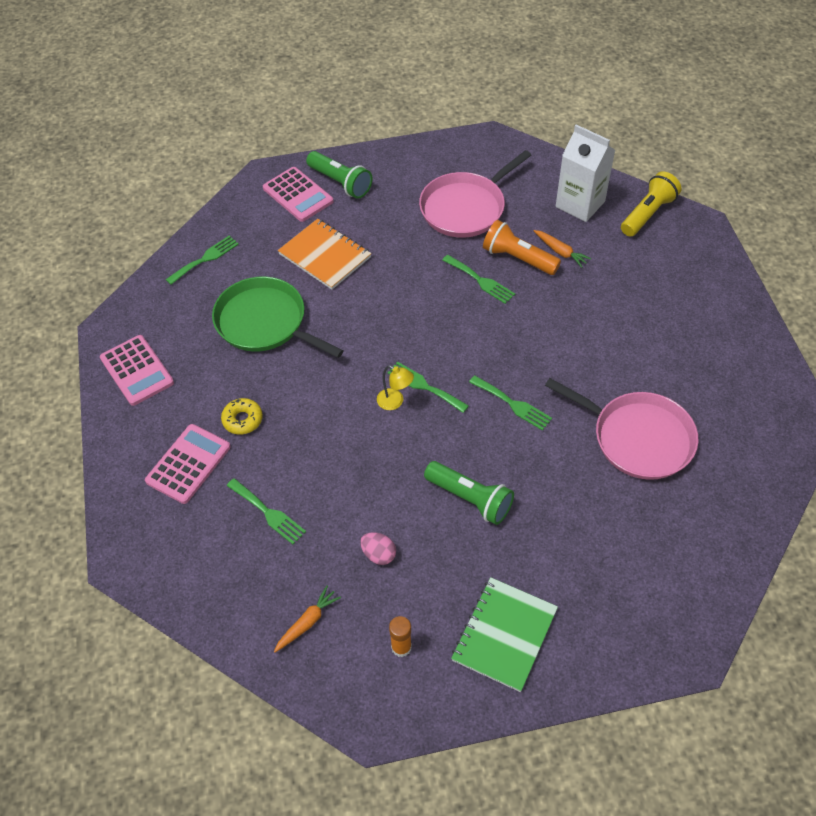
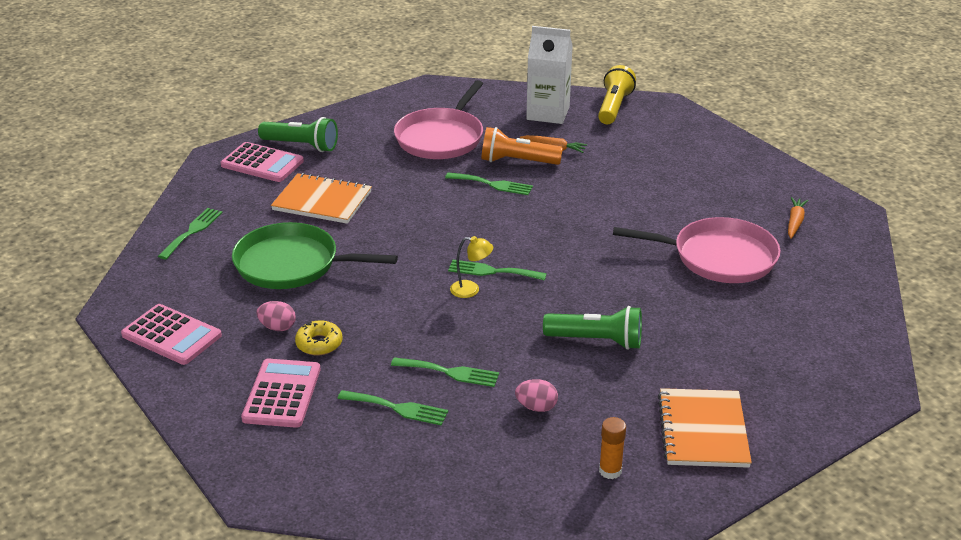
camera: 25 degrees left, 20 degrees down
orange carrot [274,586,341,652] -> orange carrot moved to [788,197,808,239]
green notebook [451,577,558,692] -> orange notebook [658,388,752,468]
green fork [469,375,552,431] -> green fork moved to [391,357,499,387]
none -> pink egg [256,301,296,331]

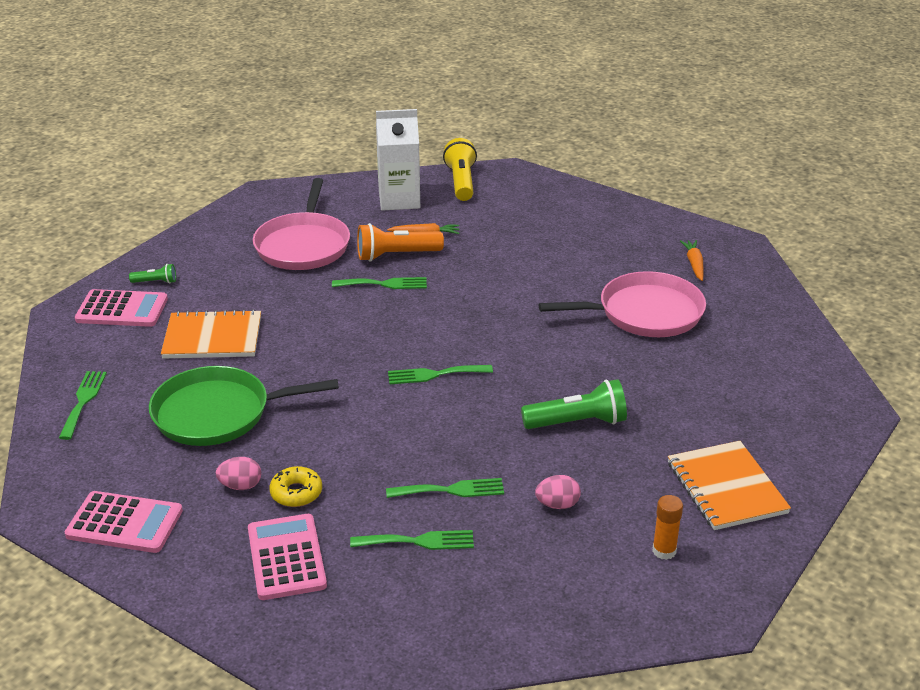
camera: 20 degrees left, 0 degrees up
green flashlight [258,117,338,152] -> green flashlight [129,264,176,284], size x0.51
yellow lamp [450,236,493,298] -> none

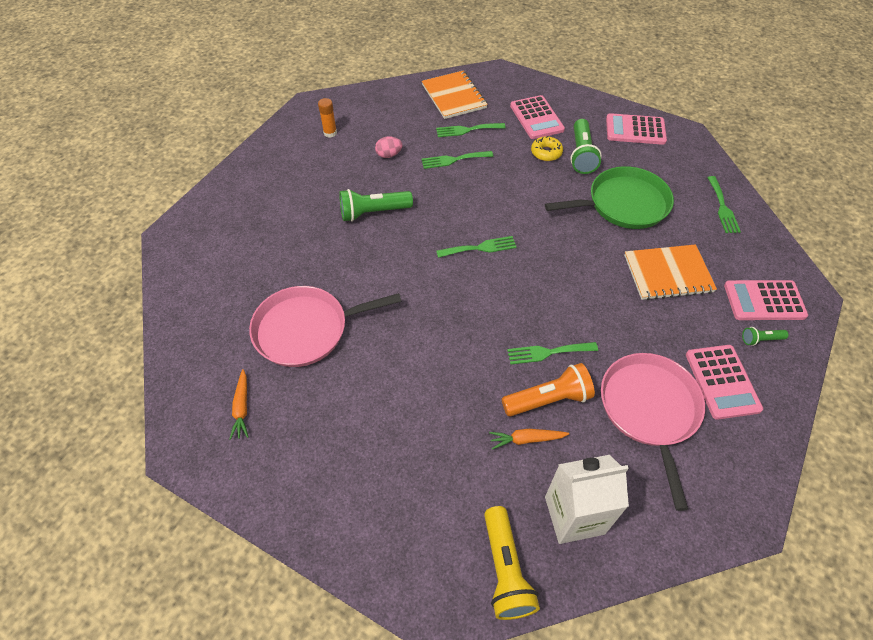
camera: 175 degrees right, 20 degrees up
pink egg [216,457,261,490] -> green flashlight [570,119,602,174]
orange notebook [668,441,791,530] -> orange notebook moved to [422,71,488,119]
none -> pink calculator [686,345,763,420]

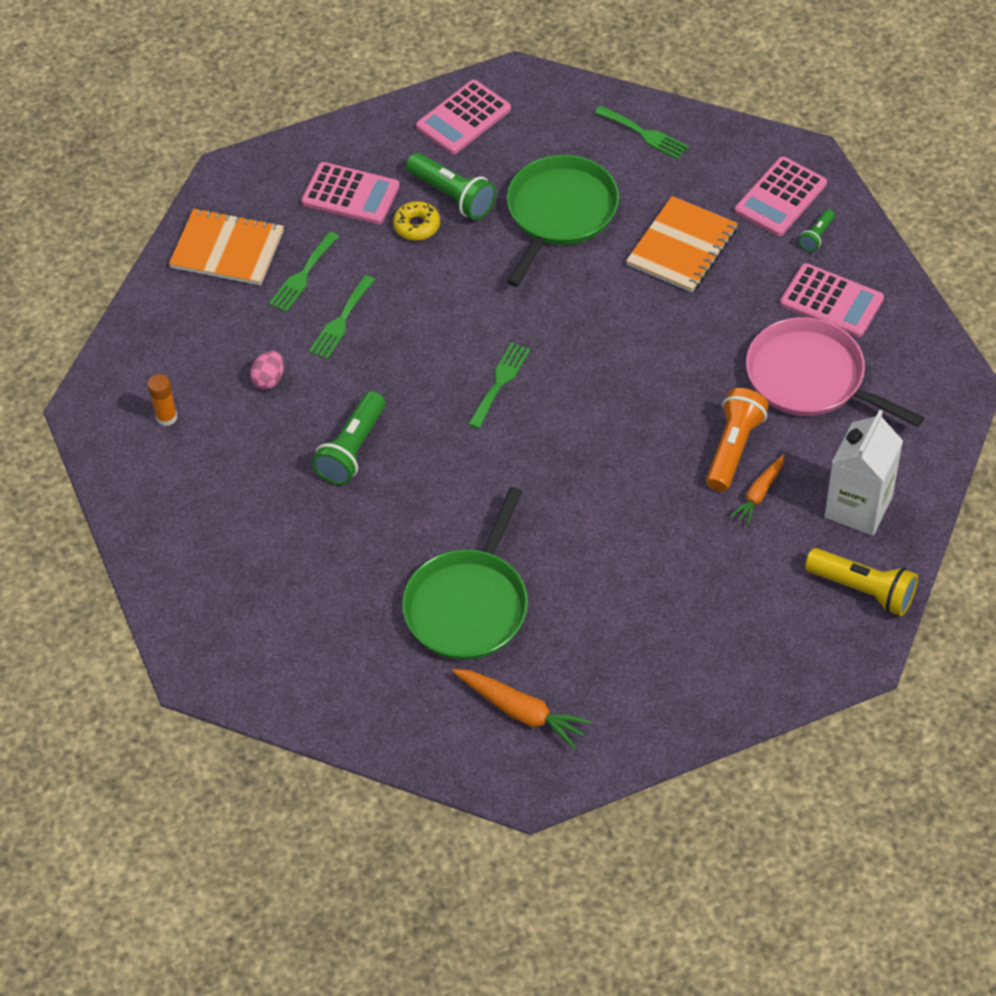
camera: 50 degrees left, 0 degrees up
orange carrot [229,369,248,440] -> orange carrot [452,669,592,749], size x1.55
pink pan [249,286,402,367] -> green pan [402,487,528,660]
green fork [507,342,598,364] -> none

